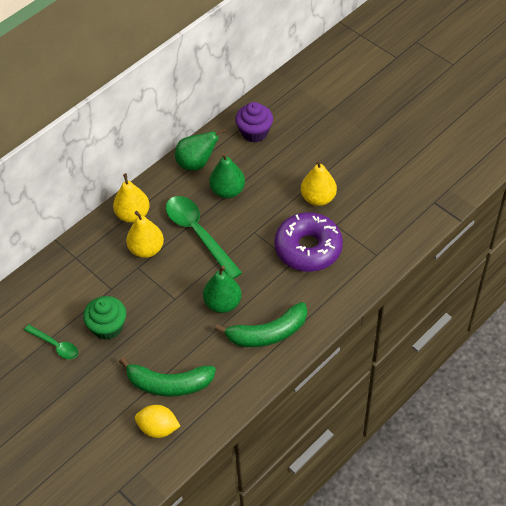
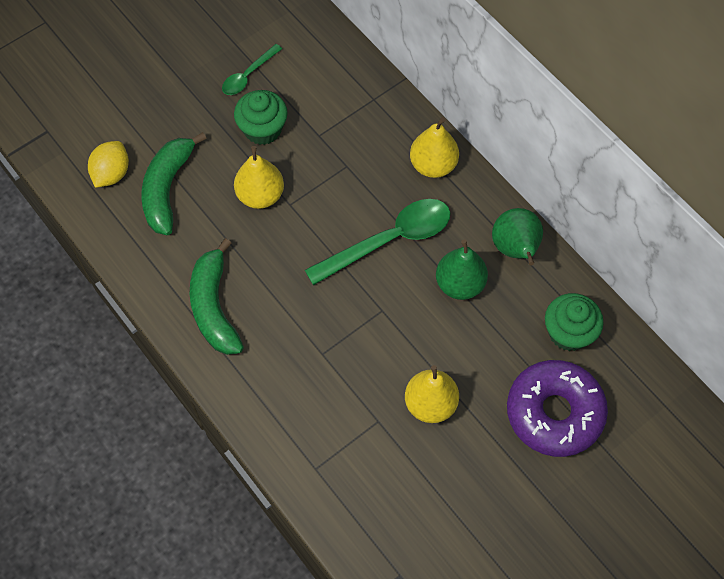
camera: 95 degrees right, 10 degrees up
yellow pear [126,211,164,258] -> yellow pear moved to [234,146,284,209]
green pear [203,266,242,313] -> none
purple cupcake [235,102,273,142] -> green cupcake [545,293,603,351]
purple donut [274,212,343,272] -> purple donut moved to [507,360,608,457]

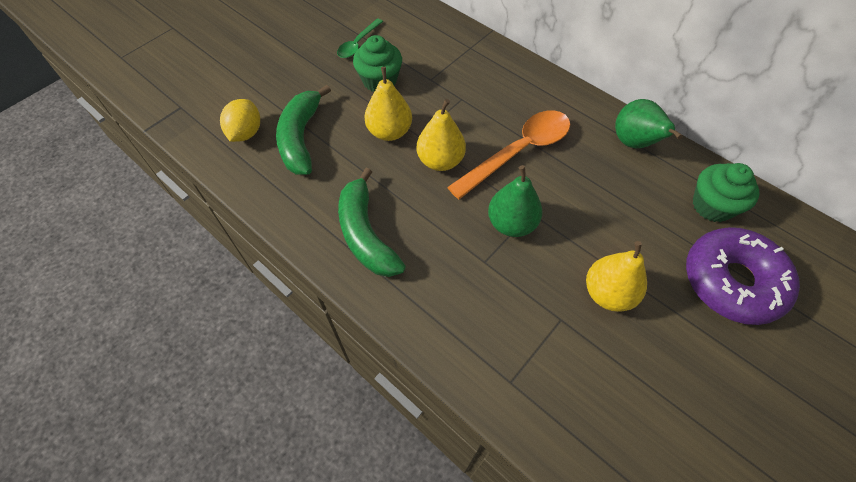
camera: 10 degrees left, 5 degrees down
green spoon [305,199,450,285] -> orange spoon [447,110,570,199]
yellow pear [410,117,459,178] -> yellow pear moved to [417,99,466,171]
green pear [436,240,488,300] -> green pear moved to [488,165,543,237]

